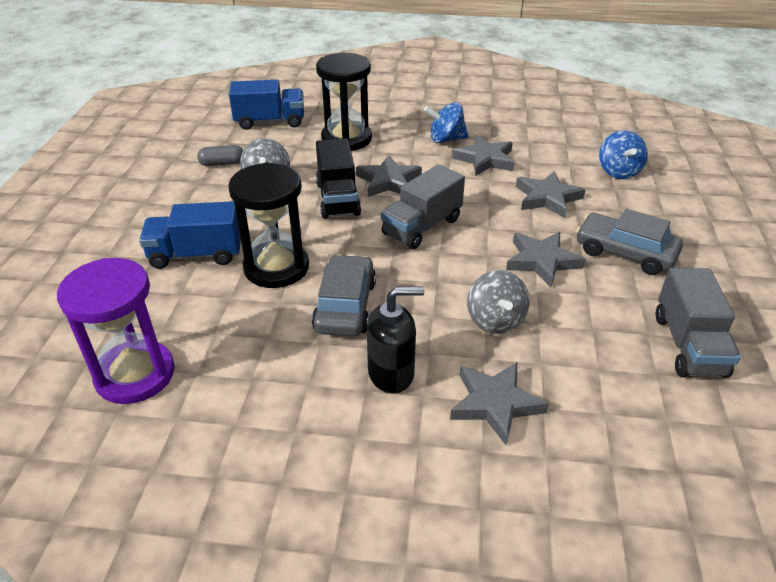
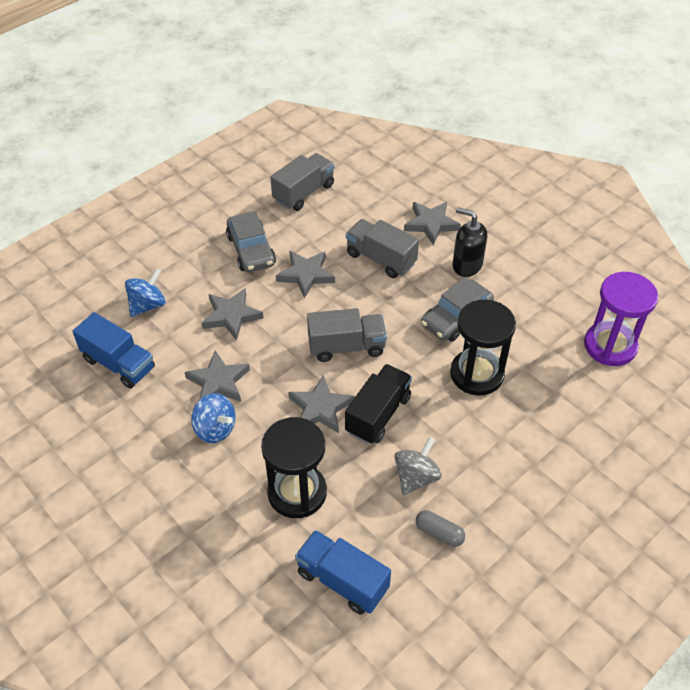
camera: 140 degrees left, 10 degrees up
blue truck [139,201,241,269] -> blue truck moved to [72,312,155,389]
grey spinning top [467,270,530,334] -> grey truck [346,219,419,278]

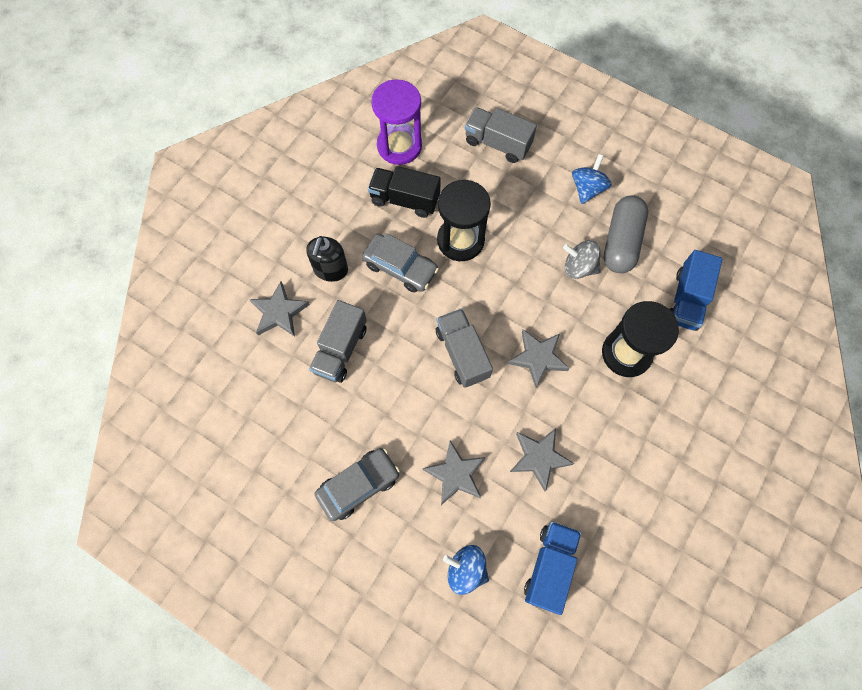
camera: 105 degrees left, 20 degrees up
blue spinning top [191,393,236,443] -> blue spinning top moved to [572,154,612,204]
grey truck [270,153,334,211] -> grey truck moved to [465,107,537,163]
grey star [276,251,335,298] -> none
black truck [345,364,412,444] -> black truck moved to [368,166,441,218]
grey capsule [416,510,465,547] -> grey capsule [604,195,648,273], size x2.01

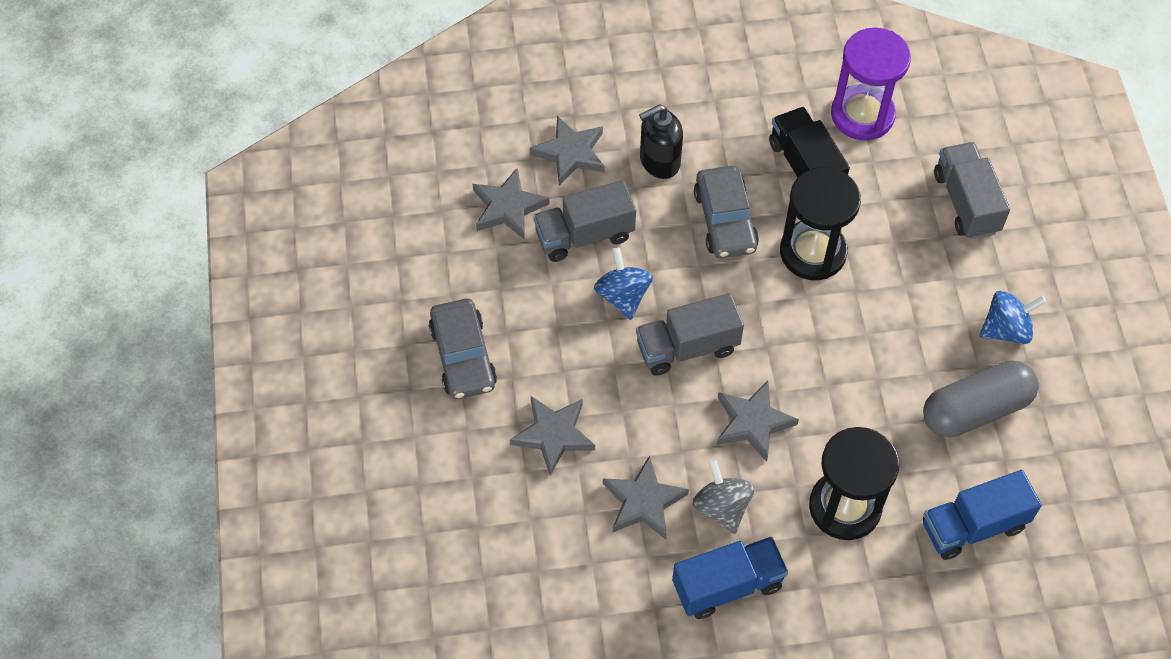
camera: 50 degrees right, 10 degrees down
grey car [315,448,400,521] -> grey car turned 60 degrees clockwise [429,299,497,399]
grey truck [436,309,493,388] -> grey truck turned 135 degrees counterclockwise [636,293,744,376]
blue spinning top [443,545,489,595] -> blue spinning top moved to [594,247,653,320]
blue truck [524,521,581,615] -> blue truck moved to [672,537,788,619]
grey spinning top [563,240,601,279] -> grey spinning top moved to [692,459,754,534]
none -> grey star [473,168,549,239]

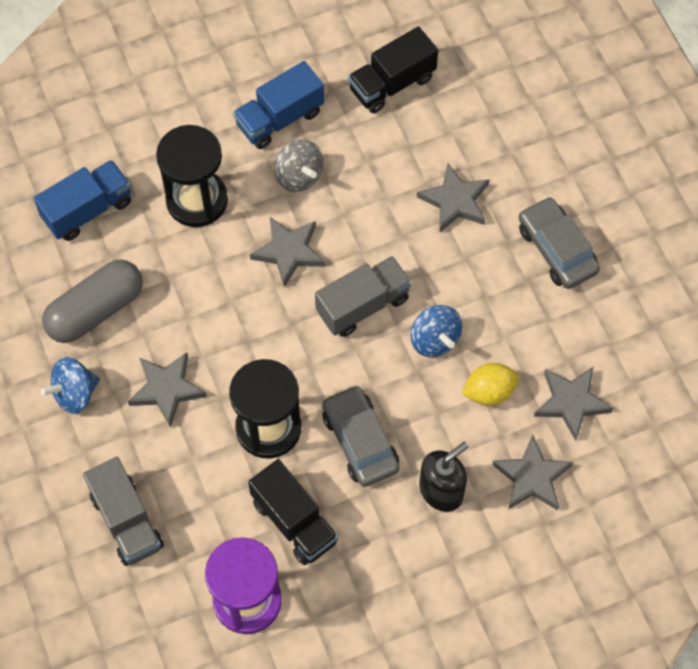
camera: 165 degrees right, 5 degrees up
grey truck [533,180,636,262] -> yellow lemon [462,363,519,406]
grey star [603,455,689,539] -> grey star moved to [128,352,207,428]
none -> black truck [348,26,438,113]

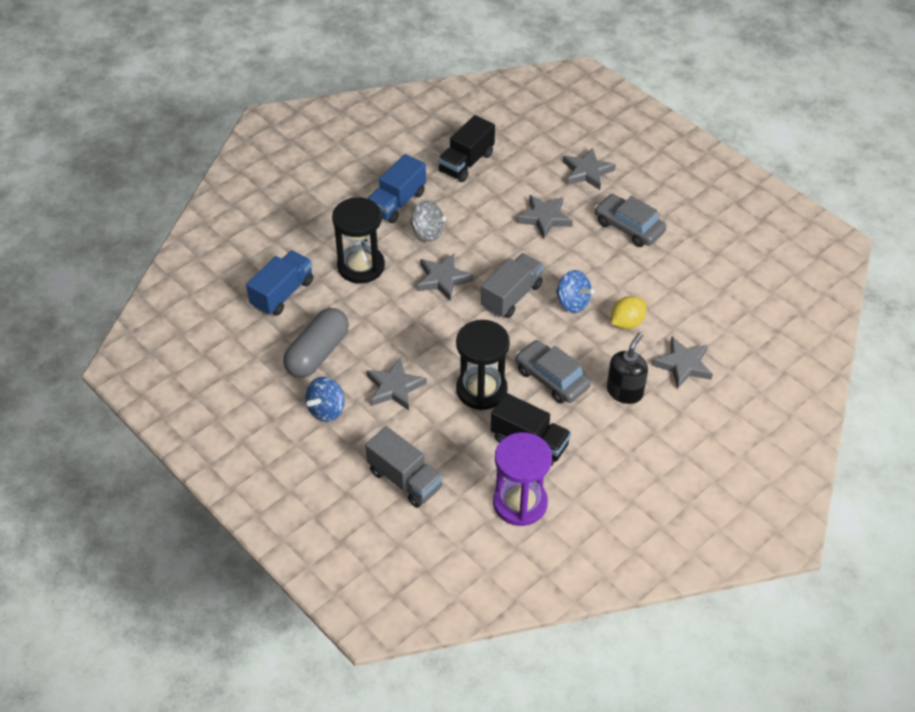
camera: 20 degrees left, 15 degrees down
grey star [534,367,613,441] -> grey star moved to [563,147,616,190]

